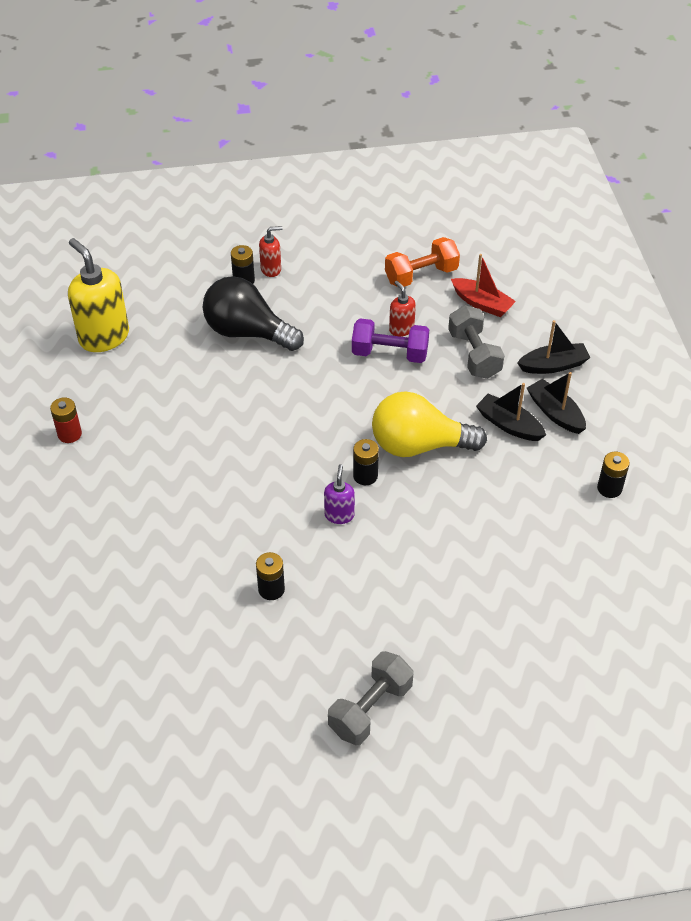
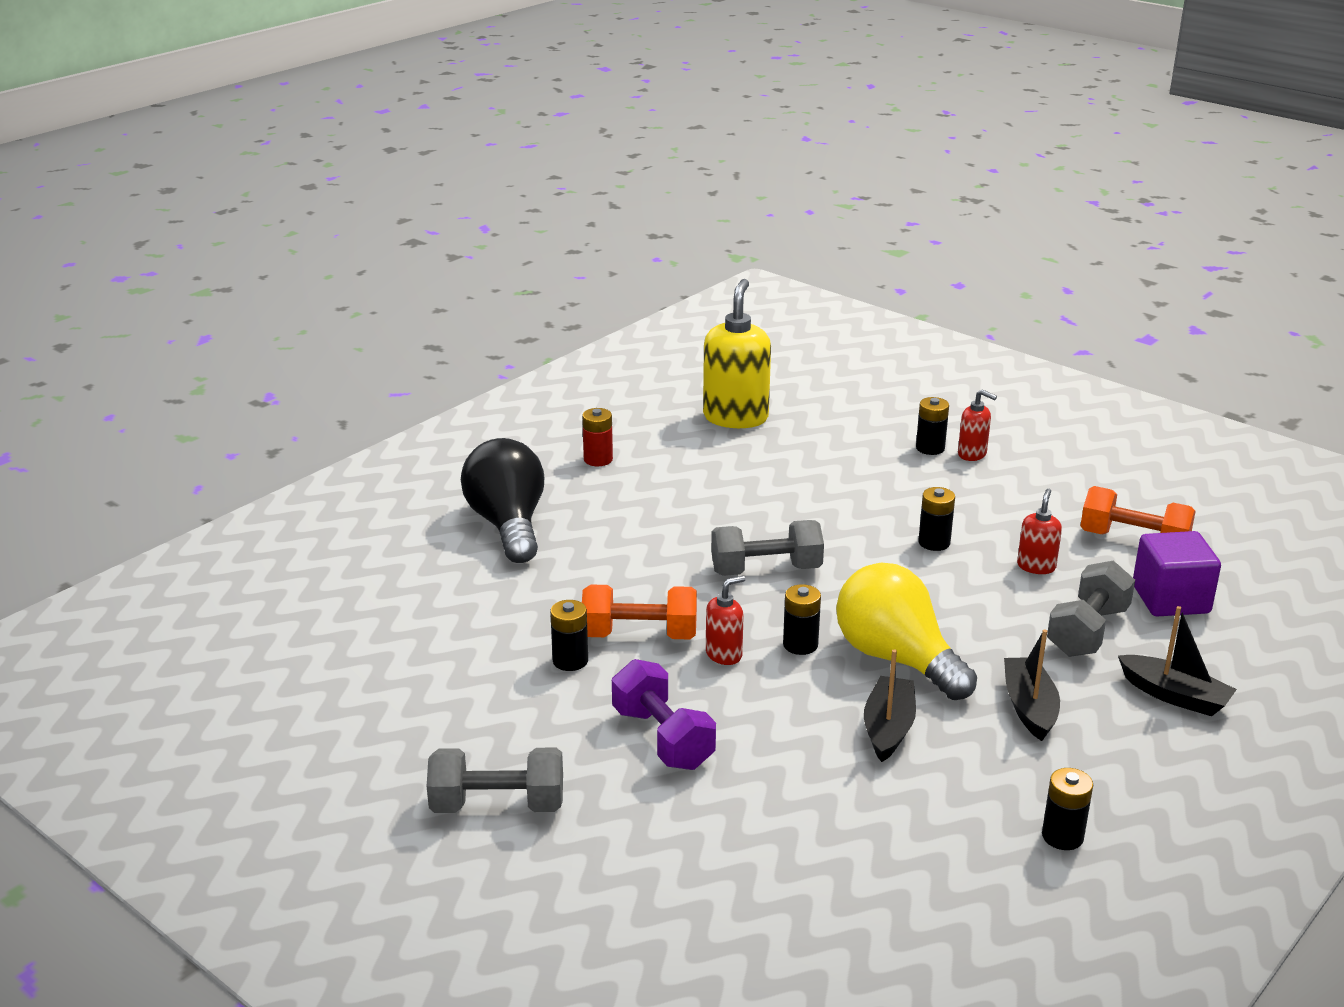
camera: 50 degrees right, 20 degrees down
black light bulb [203,276,304,351] -> black light bulb moved to [461,438,544,563]
purple soap dispenser [324,464,355,524] -> red soap dispenser [706,576,745,665]
purple dumbbell [352,318,429,363] -> purple dumbbell moved to [612,659,716,770]
red boat [451,254,516,317] -> purple cube [1133,531,1221,617]
black boat [527,372,586,434] -> black boat moved to [864,650,916,762]
none -> orange dumbbell [582,584,697,640]
none -> grey dumbbell [711,520,824,576]
none -> black battery [918,487,955,551]

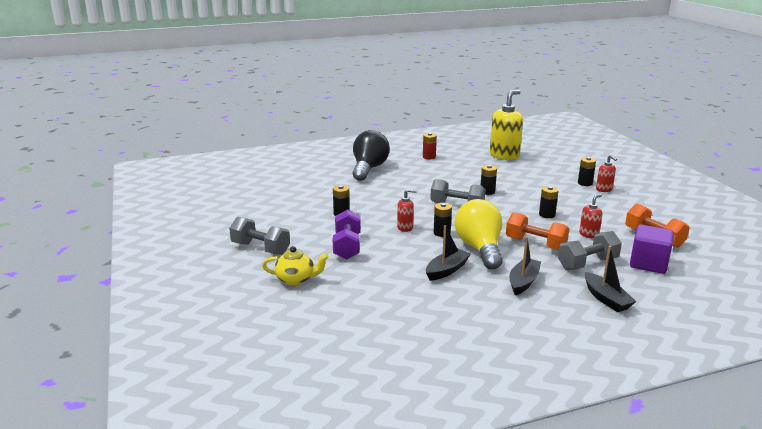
camera: 30 degrees right, 5 degrees down
orange dumbbell [582,584,697,640] -> orange dumbbell moved to [506,212,569,250]
black battery [1042,768,1093,850] -> black battery moved to [481,165,497,195]
none -> yellow teapot [262,246,329,285]

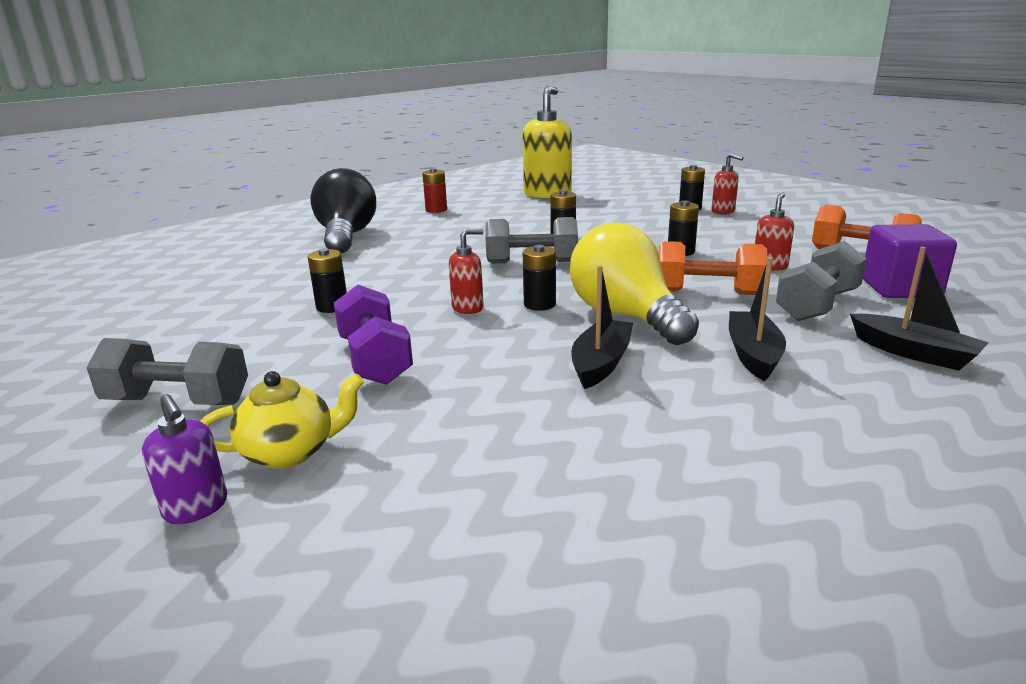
camera: 20 degrees left, 0 degrees up
none -> purple soap dispenser [142,394,227,524]

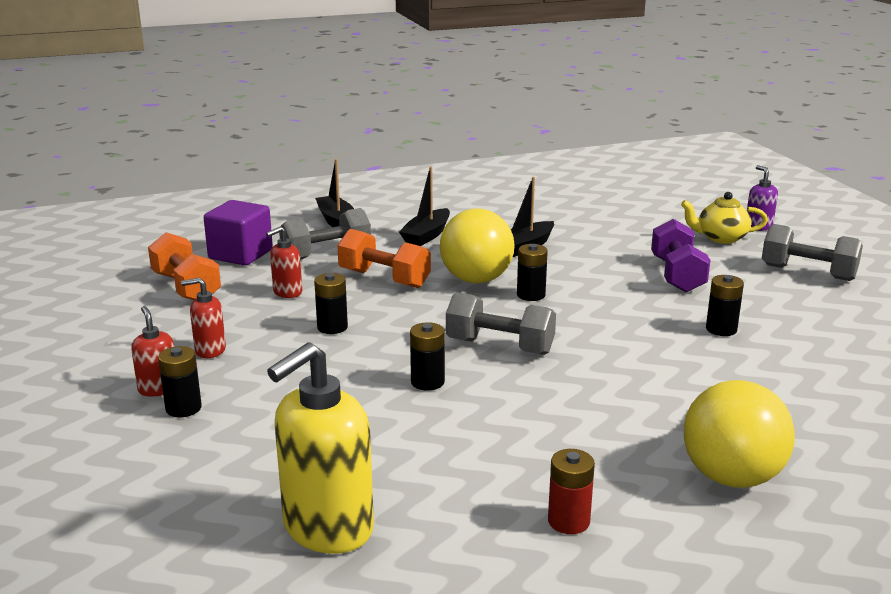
camera: 160 degrees left, 0 degrees up
black light bulb [310,168,376,253] -> yellow light bulb [684,380,795,488]
red soap dispenser [449,229,484,314] -> red soap dispenser moved to [181,278,226,358]

